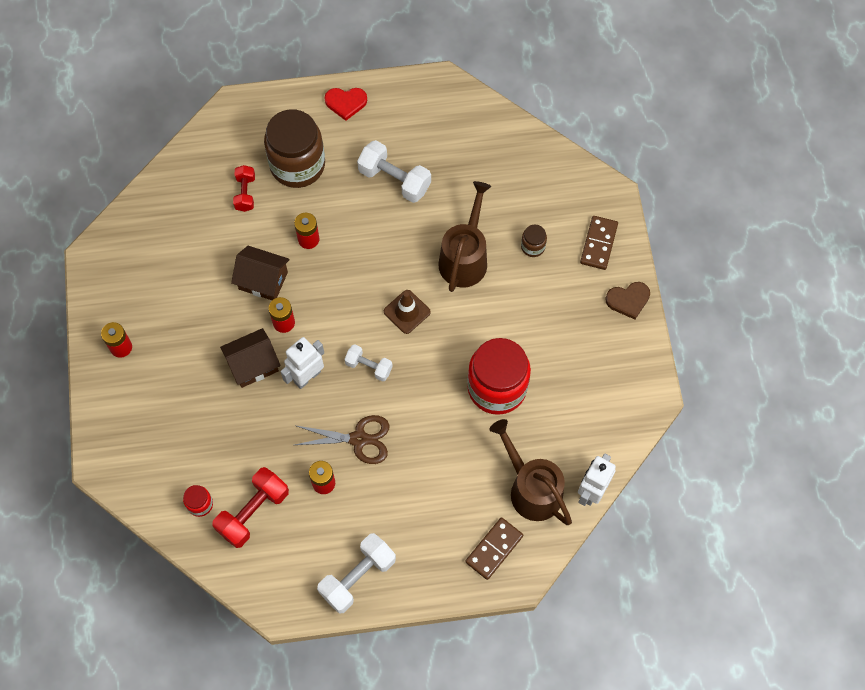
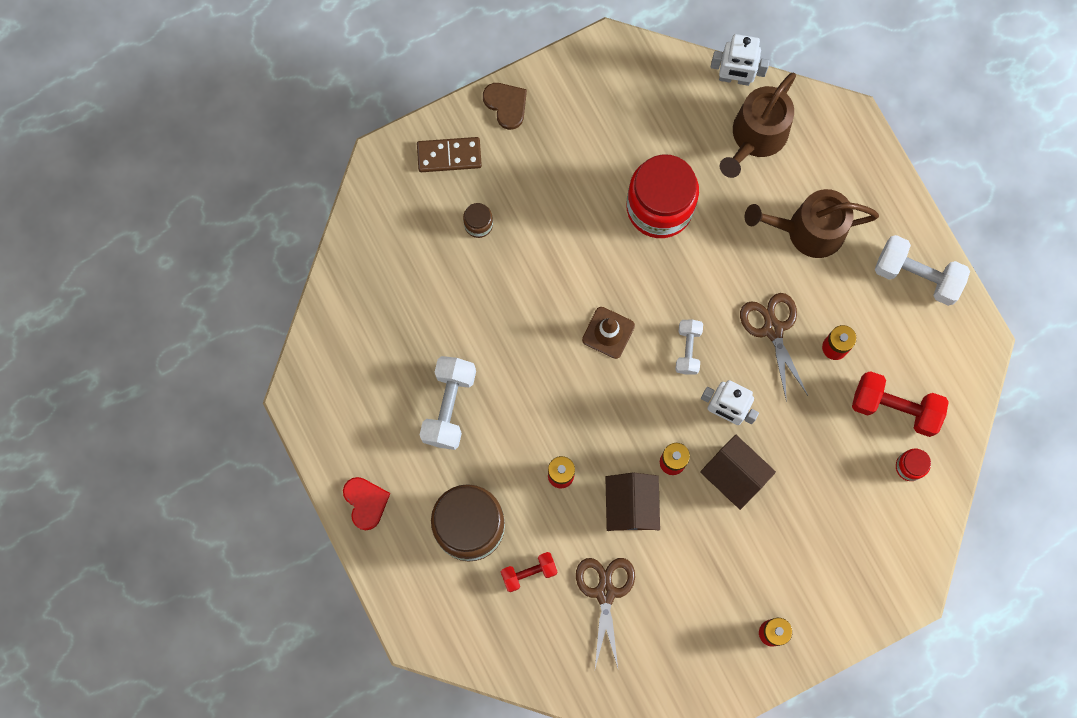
camera: 110 degrees left, 10 degrees up
brown watering can [439,181,491,292] -> brown watering can moved to [745,189,879,258]
brown domino [465,517,523,580] -> none
none -> brown scissors [576,558,635,668]

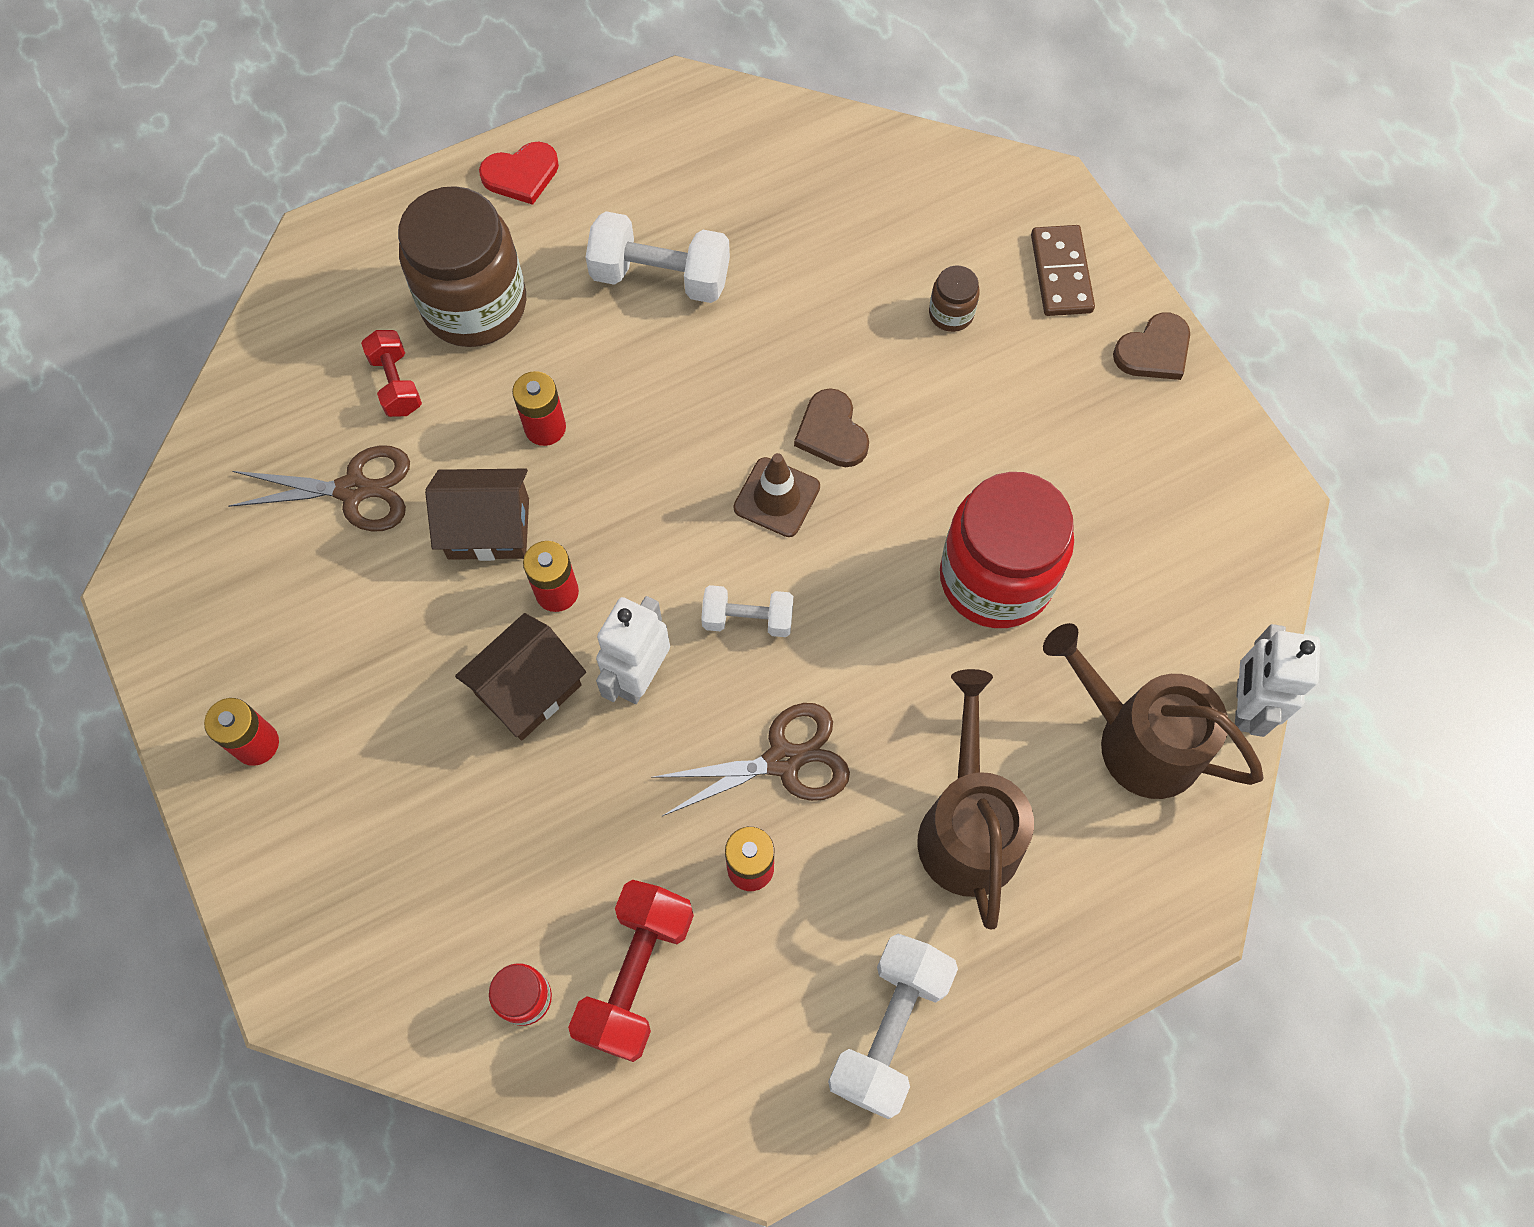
camera: 90 degrees right, 10 degrees down
none -> brown heart [794,388,869,467]

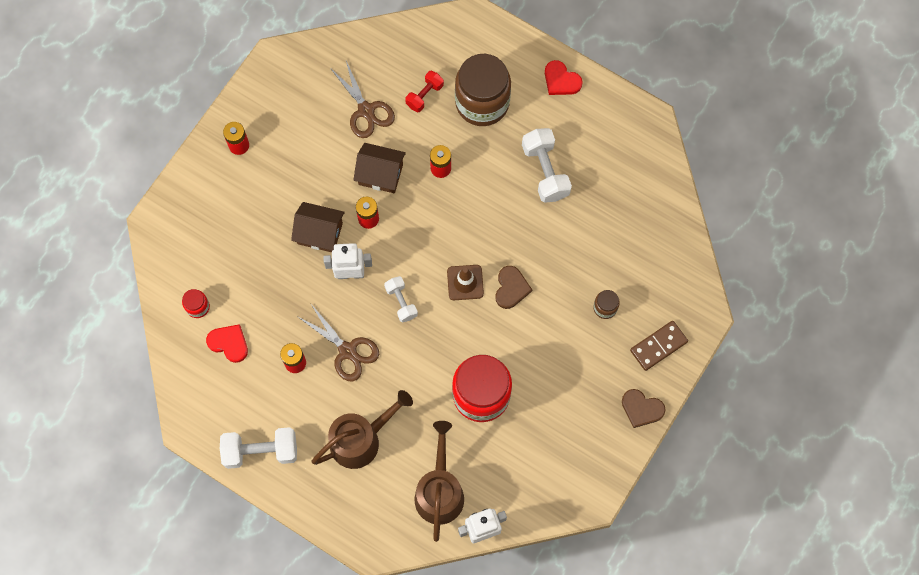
camera: 60 degrees right, 5 degrees up
brown house [425,469,529,561] -> brown house turned 45 degrees counterclockwise [353,143,406,193]
red dumbbell [568,880,694,1062] -> red heart [206,324,248,363]
brown heart [794,388,869,467] -> brown heart turned 150 degrees clockwise [495,266,532,309]

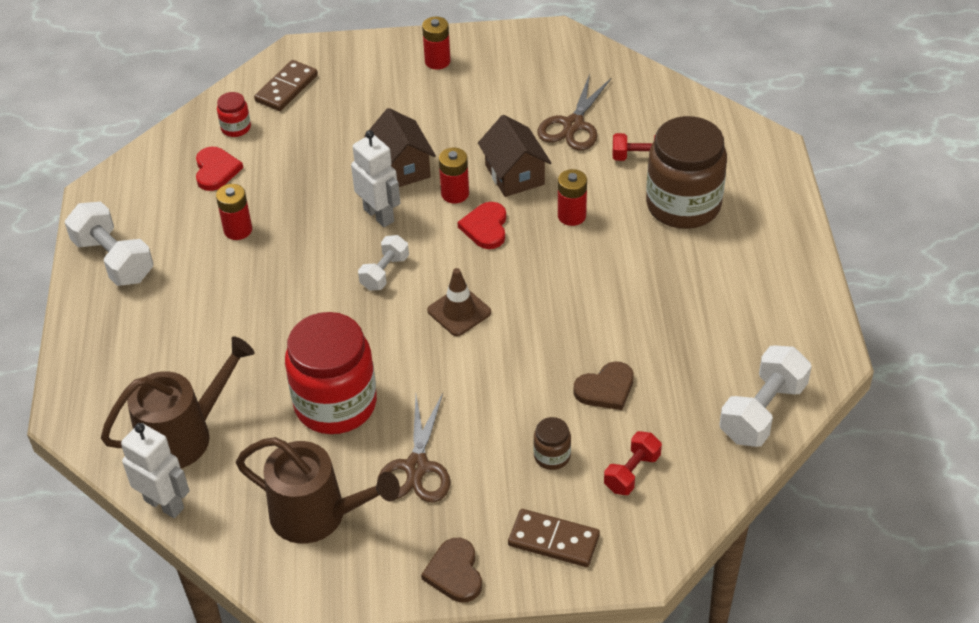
camera: 55 degrees right, 25 degrees down
brown scissors [298,304,379,381] -> brown scissors moved to [377,393,450,503]
brown watering can [312,390,413,469] -> brown watering can moved to [236,437,400,544]
brown heart [495,266,532,309] -> brown heart moved to [573,361,634,410]
white dumbbell [522,128,572,203] -> white dumbbell moved to [720,345,812,447]
red heart [545,60,583,95] -> red heart moved to [458,202,506,249]
none -> brown domino [254,60,318,111]
none -> red dumbbell [604,431,662,495]

